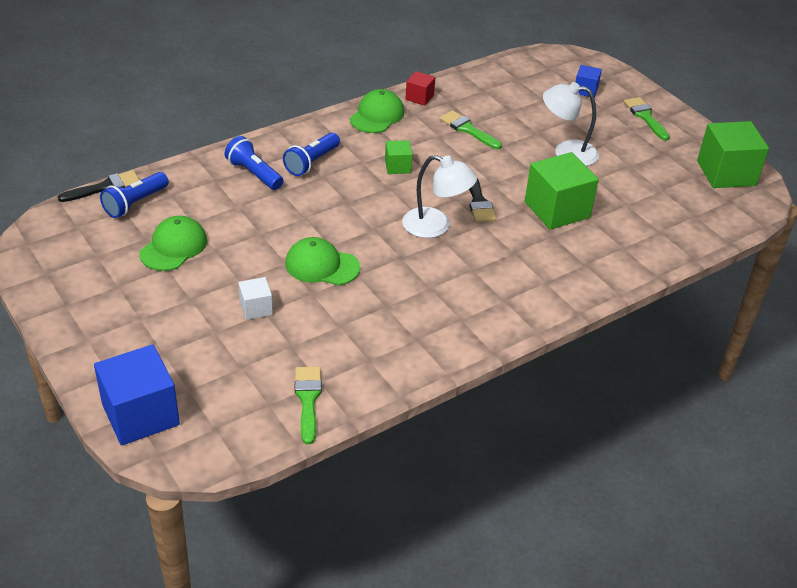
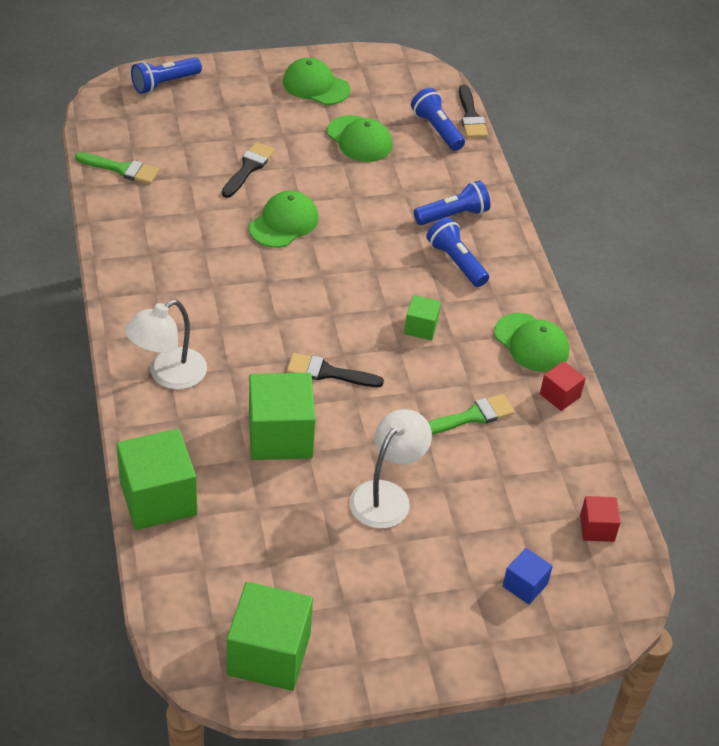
camera: 110 degrees right, 5 degrees up
blue cube [94,344,180,446] -> blue flashlight [131,57,202,94]
white cube [238,277,273,320] -> black brush [222,142,275,198]
white lamp [402,155,477,238] -> white lamp moved to [125,300,207,390]
green brush [624,97,670,141] -> none
none -> green cube [116,429,197,530]
none -> green cap [283,58,350,105]
none -> red cube [580,496,621,542]

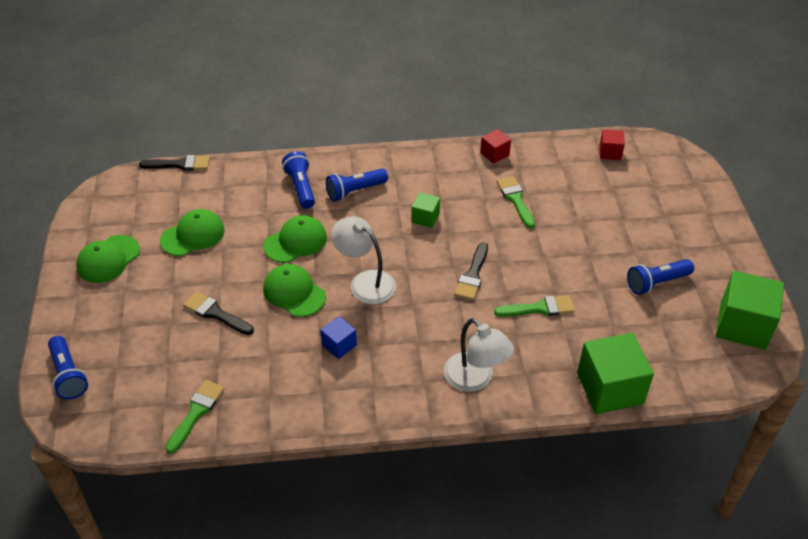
camera: 80 degrees left, 0 degrees up
green cube [249,373,315,460] -> green brush [494,295,575,317]
white lamp [350,409,432,529] -> white lamp moved to [331,216,396,304]
blue flashlight [411,88,465,151] -> blue flashlight moved to [627,259,694,295]
green cap [494,313,569,372] -> green cap moved to [263,215,327,263]
blue cube [503,548,553,604] -> blue cube moved to [320,316,357,359]

